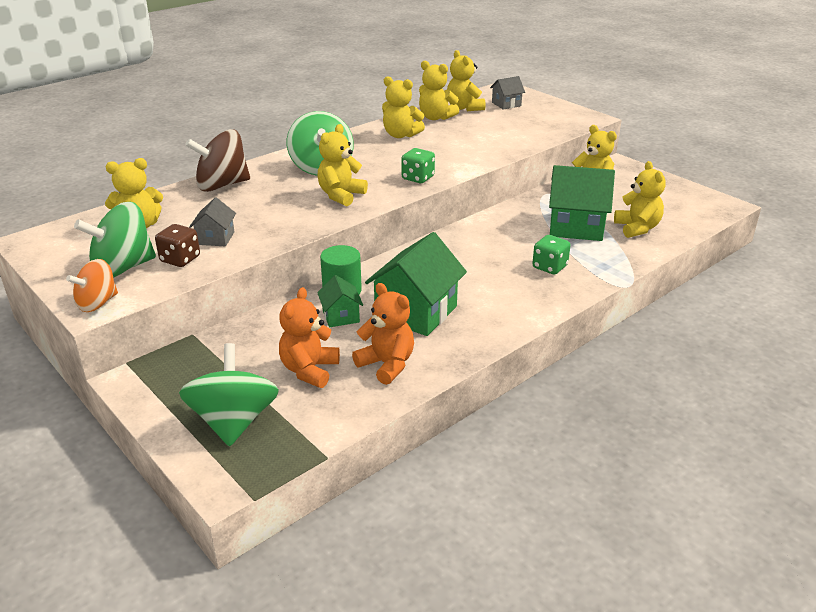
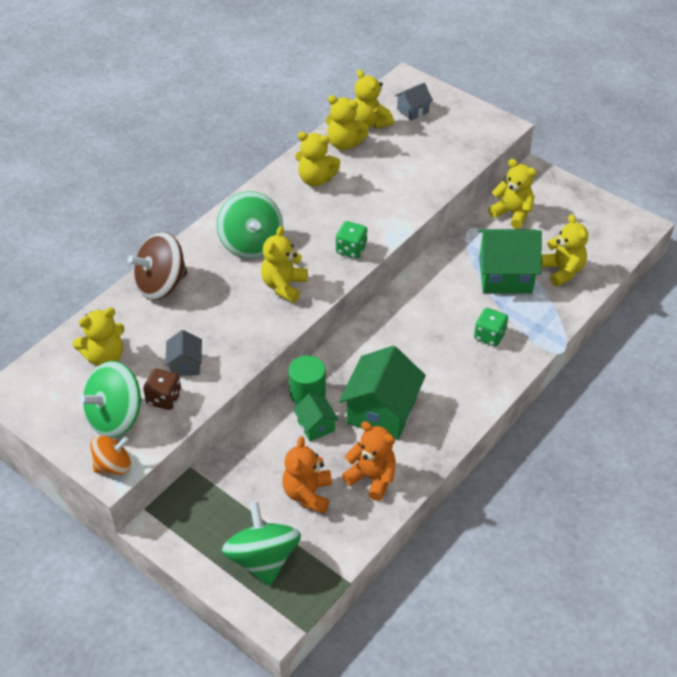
camera: 10 degrees left, 15 degrees up
orange spinning top [66,259,118,312] -> orange spinning top turned 150 degrees counterclockwise [90,435,131,475]

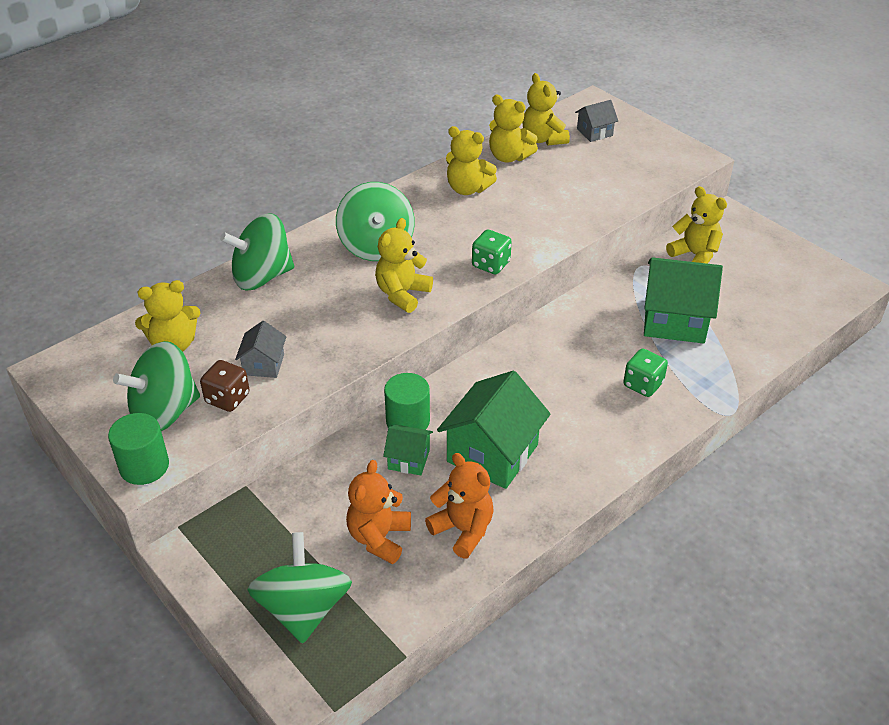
camera: 10 degrees right, 5 degrees down
orange spinning top [90,435,131,475] -> green cylinder [108,413,169,485]
brown spinning top [128,232,187,300] -> green spinning top [220,213,294,290]
green house [293,393,339,441] -> green house turned 60 degrees counterclockwise [383,425,433,475]
yellow teddy bear [541,214,588,287] -> none

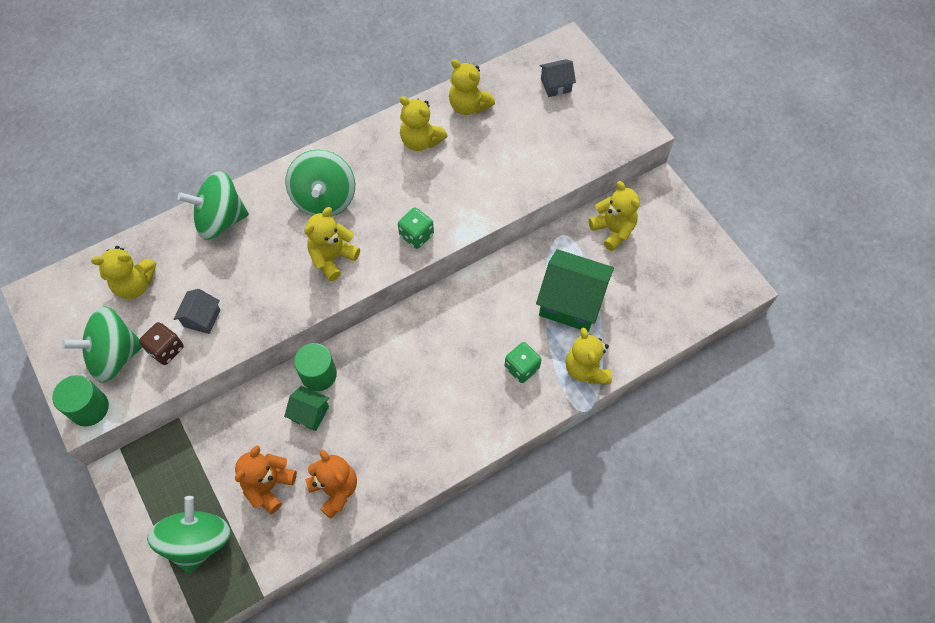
camera: 10 degrees right, 20 degrees up
green house [437,371,551,489] -> none
yellow teddy bear [523,73,570,146] -> yellow teddy bear moved to [566,328,612,384]

